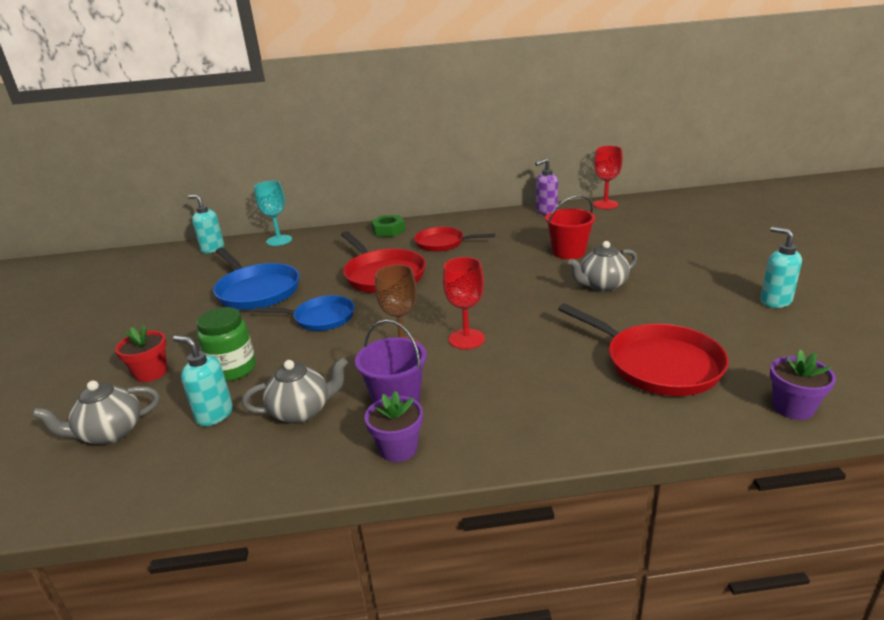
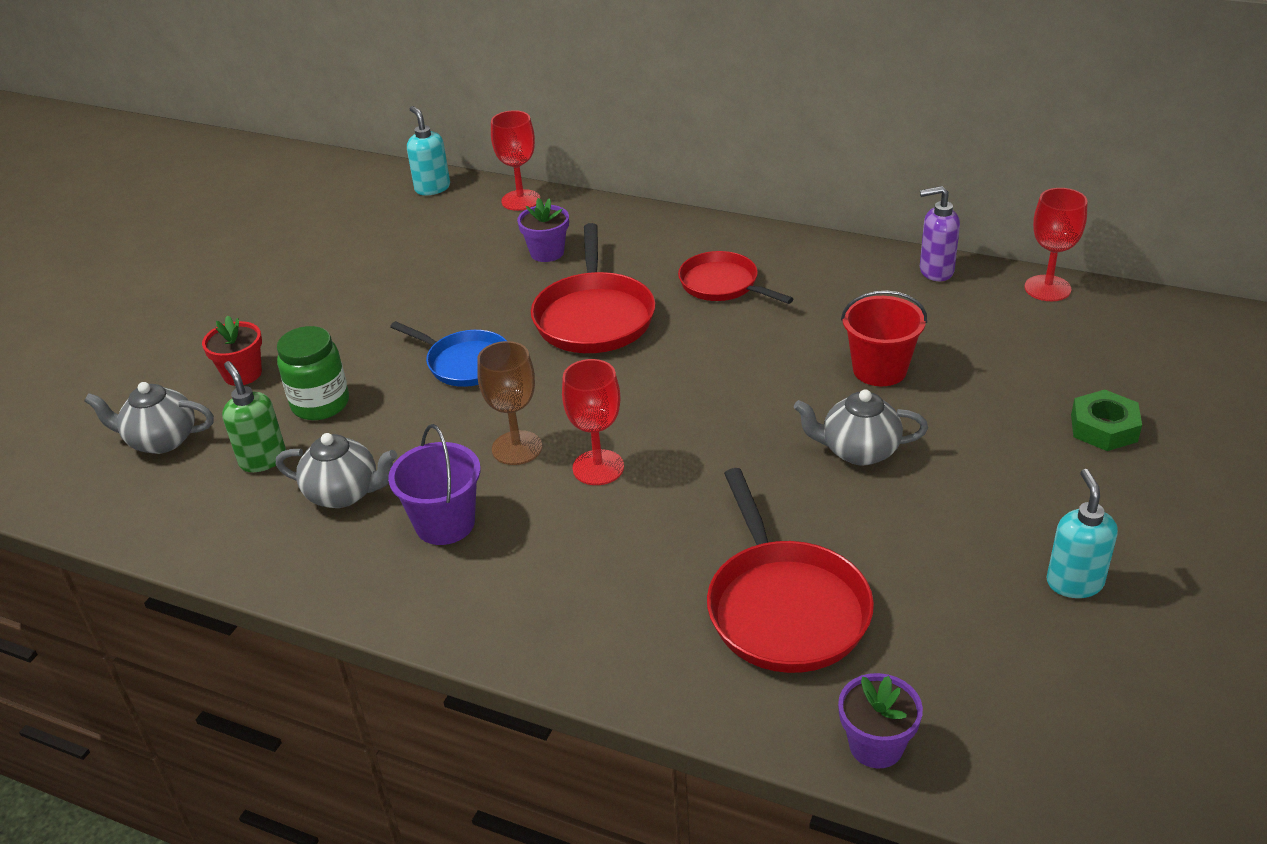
camera: 30 degrees right, 10 degrees up
turquoise soap dispenser [173,335,233,426] -> green soap dispenser [222,361,286,472]
blue pan [213,248,300,310] -> none
turquoise goblet [254,181,292,246] -> red goblet [491,110,540,211]
purple flower pot [365,391,423,462] -> purple flower pot moved to [517,198,569,262]
green nut [371,215,405,237] -> green nut moved to [1071,390,1142,451]

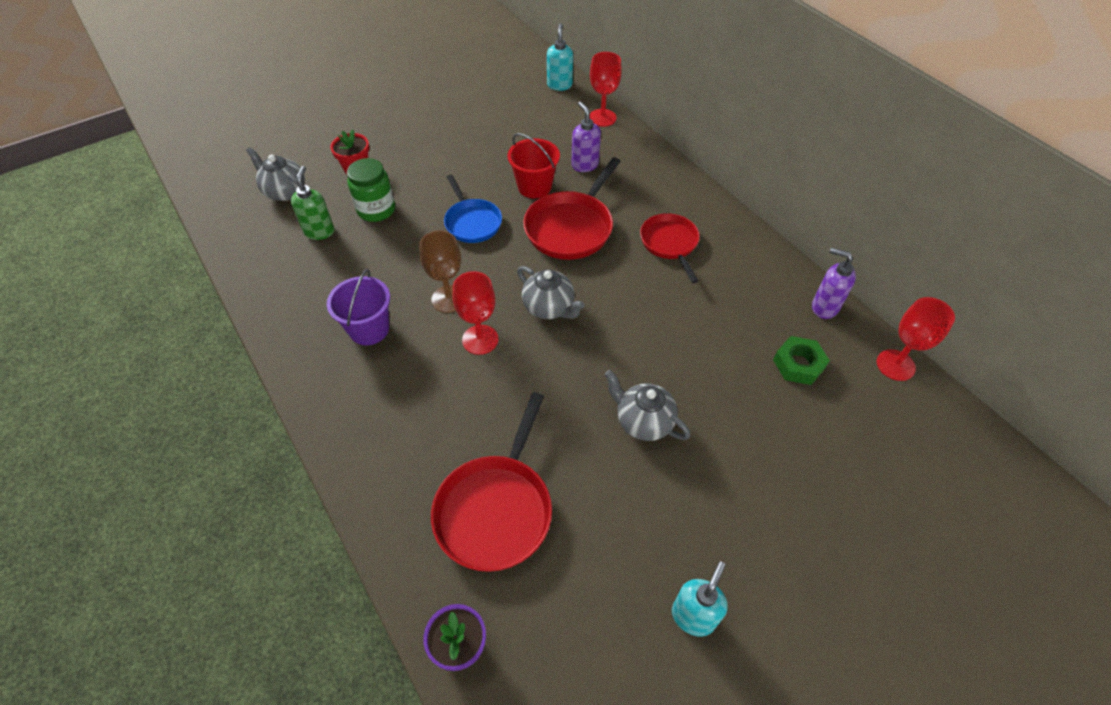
camera: 30 degrees right, 15 degrees up
grey teapot [276,433,397,508] -> grey teapot moved to [517,266,585,319]
purple flower pot [517,198,569,262] -> purple soap dispenser [571,101,601,172]
red bucket [841,291,927,386] -> red bucket moved to [507,133,560,198]
green nut [1071,390,1142,451] -> green nut moved to [773,336,830,385]

